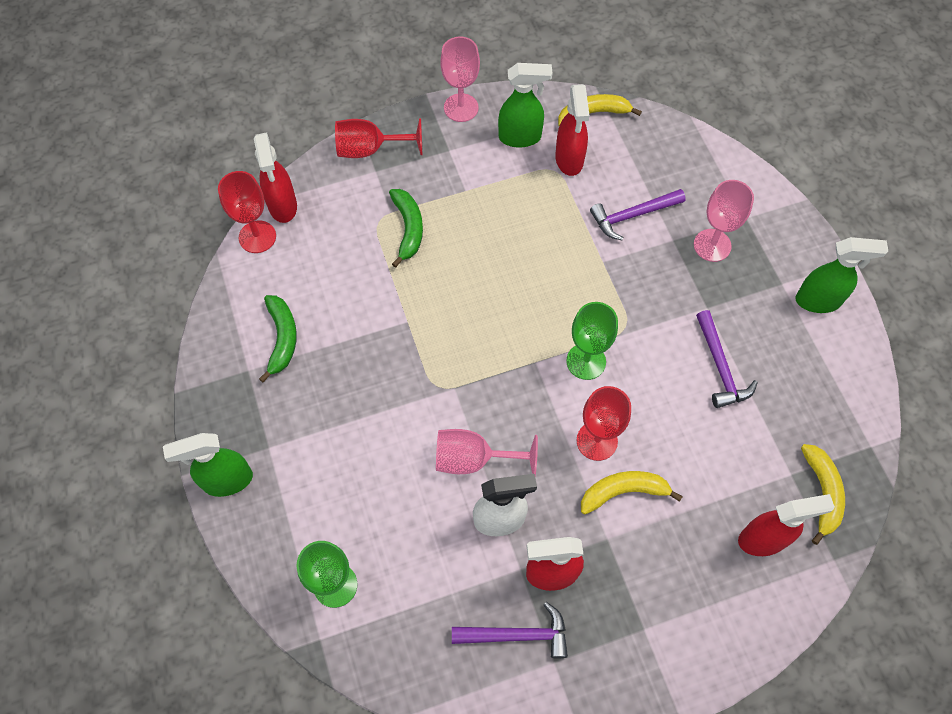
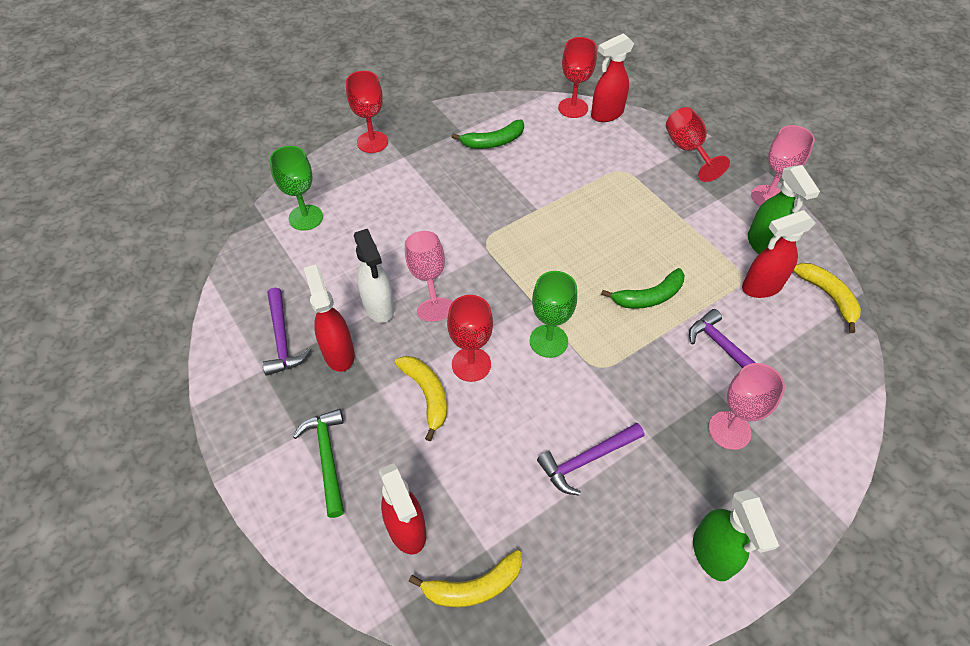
camera: 75 degrees right, 10 degrees down
green spray bottle [163,433,253,497] -> red goblet [346,71,388,153]
green banana [389,189,423,268] -> green banana moved to [601,268,685,309]
none -> green hammer [293,409,344,518]

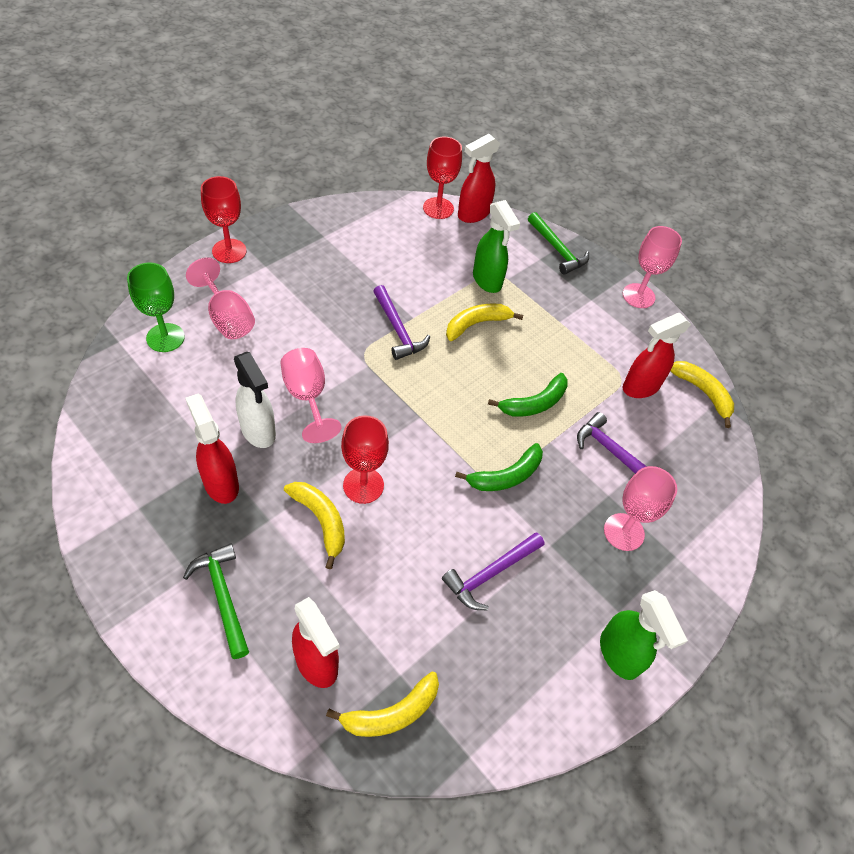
camera: 15 degrees left, 0 degrees up
purple hammer [262,288,311,376] -> purple hammer moved to [373,285,430,360]
green banana [451,120,524,149] -> green banana moved to [455,443,543,491]
green goblet [530,271,577,358] -> none
red goblet [666,107,730,182] -> green hammer [528,212,589,275]
green spray bottle [748,165,820,254] -> green spray bottle moved to [473,200,520,293]
none -> pink goblet [186,257,255,339]
none -> yellow banana [446,303,523,341]

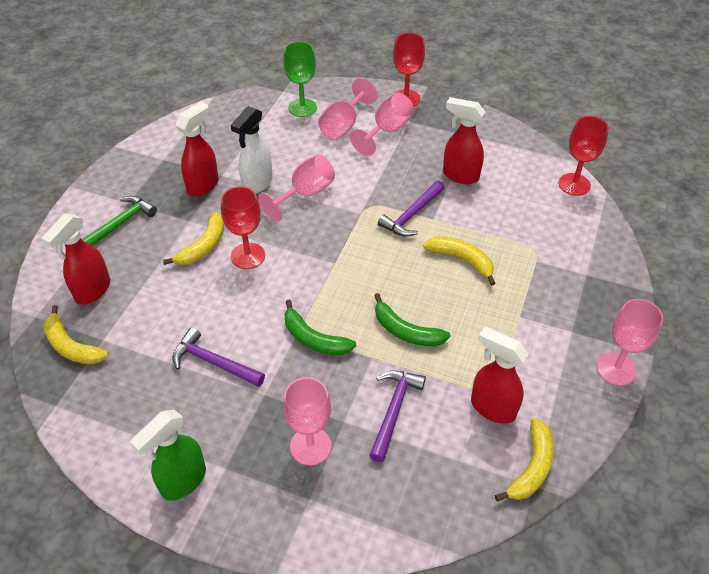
camera: 70 degrees right, 5 degrees down
red spray bottle [458,134,500,223] -> red spray bottle moved to [443,97,485,184]
green spray bottle [473,200,520,293] -> none
green hammer [528,212,589,275] -> none
none -> pink goblet [350,93,414,156]

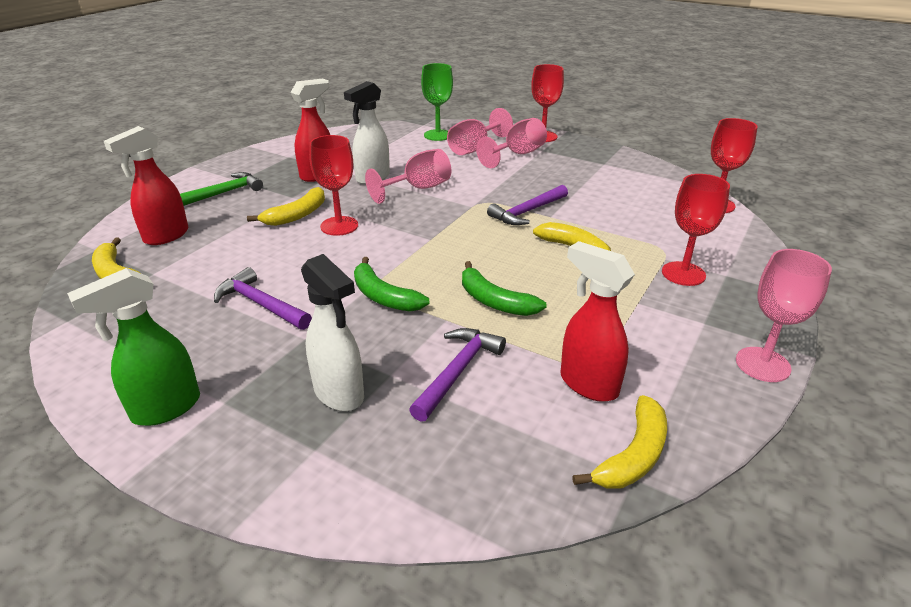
camera: 10 degrees right, 15 degrees down
pink goblet [283,377,331,465] -> white spray bottle [301,254,364,411]
red spray bottle [443,97,485,184] -> none
none -> red goblet [662,174,730,286]

